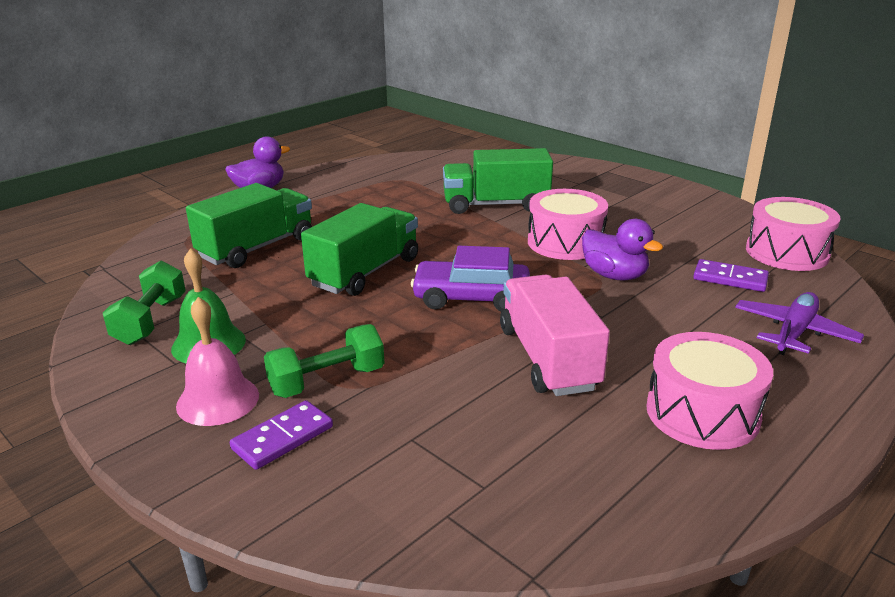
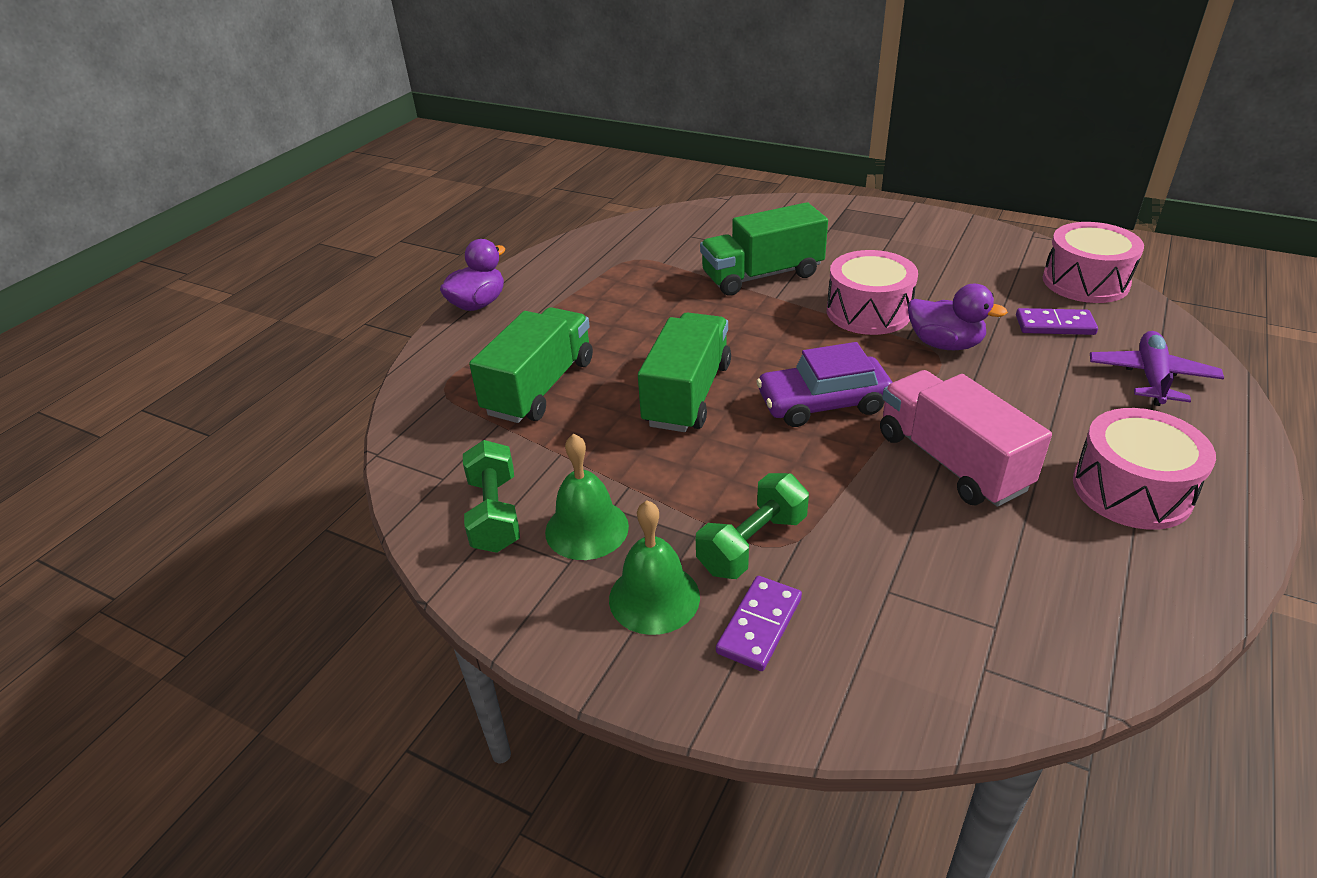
camera: 15 degrees left, 10 degrees up
pink bell [176,297,259,426] -> green bell [609,501,700,635]

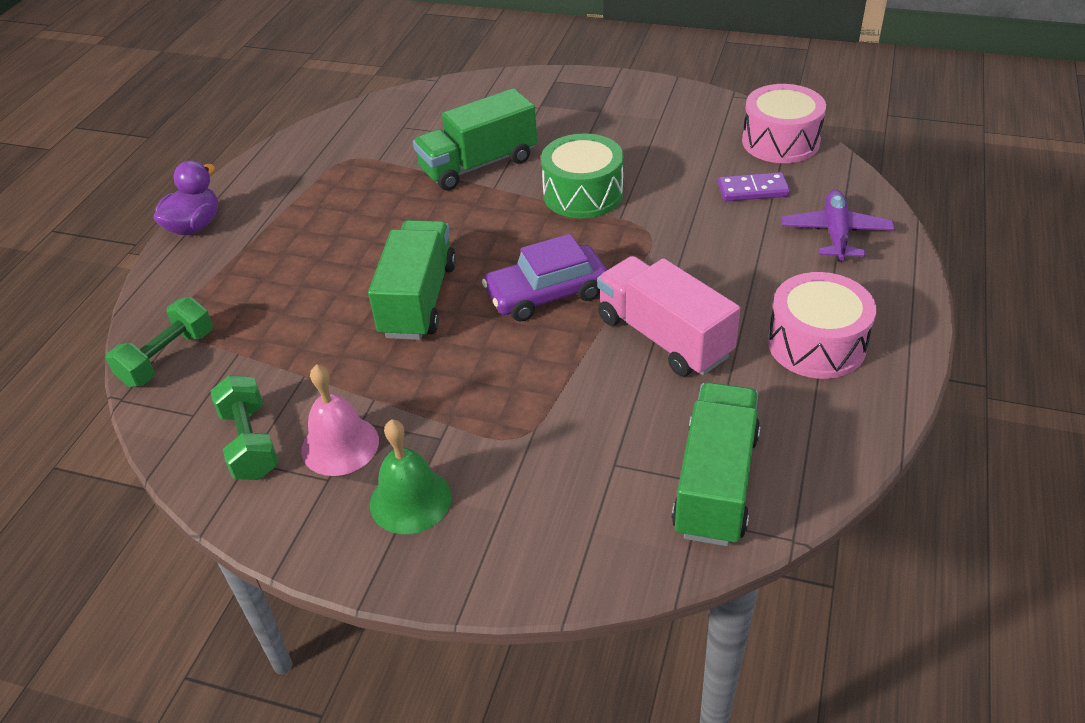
camera: 10 degrees left, 5 degrees up
green truck [469,307,593,423] -> green truck moved to [672,382,760,546]
green bell [545,433,629,560] -> pink bell [301,364,379,476]
green dumbbell [696,473,809,579] -> green dumbbell moved to [106,297,213,387]
purple domino [716,576,802,671] -> none
pink drum [827,250,918,335] -> green drum [541,133,623,218]
purple duck [908,284,1008,350] -> none

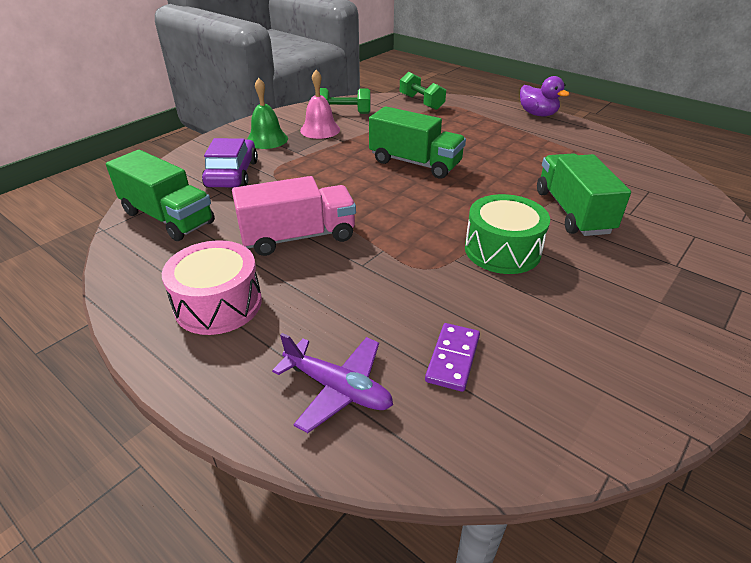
camera: 110 degrees right, 5 degrees down
purple car [482,234,607,322] -> purple car moved to [202,138,258,187]
pink drum [742,84,826,163] -> none

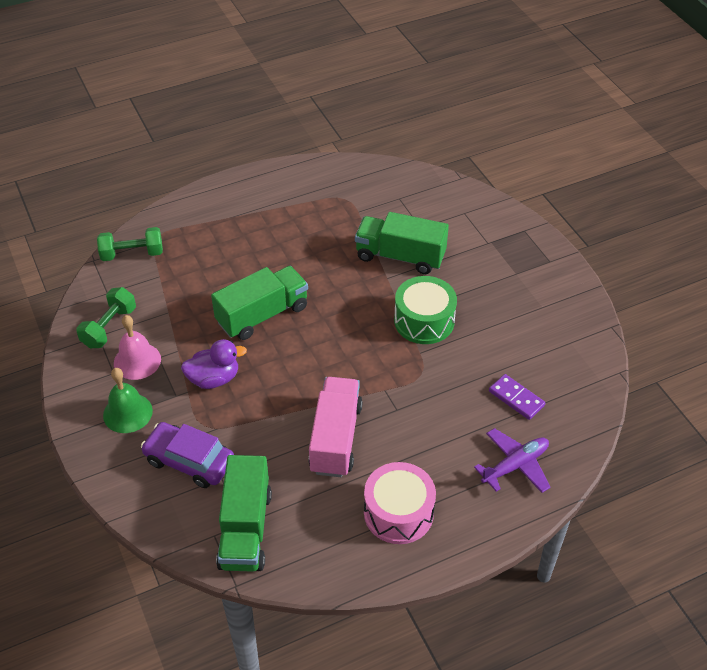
camera: 65 degrees left, 10 degrees up
green truck [106,150,215,241] -> green truck turned 120 degrees clockwise [216,455,272,572]
purple duck [520,76,569,117] -> purple duck moved to [181,339,247,389]

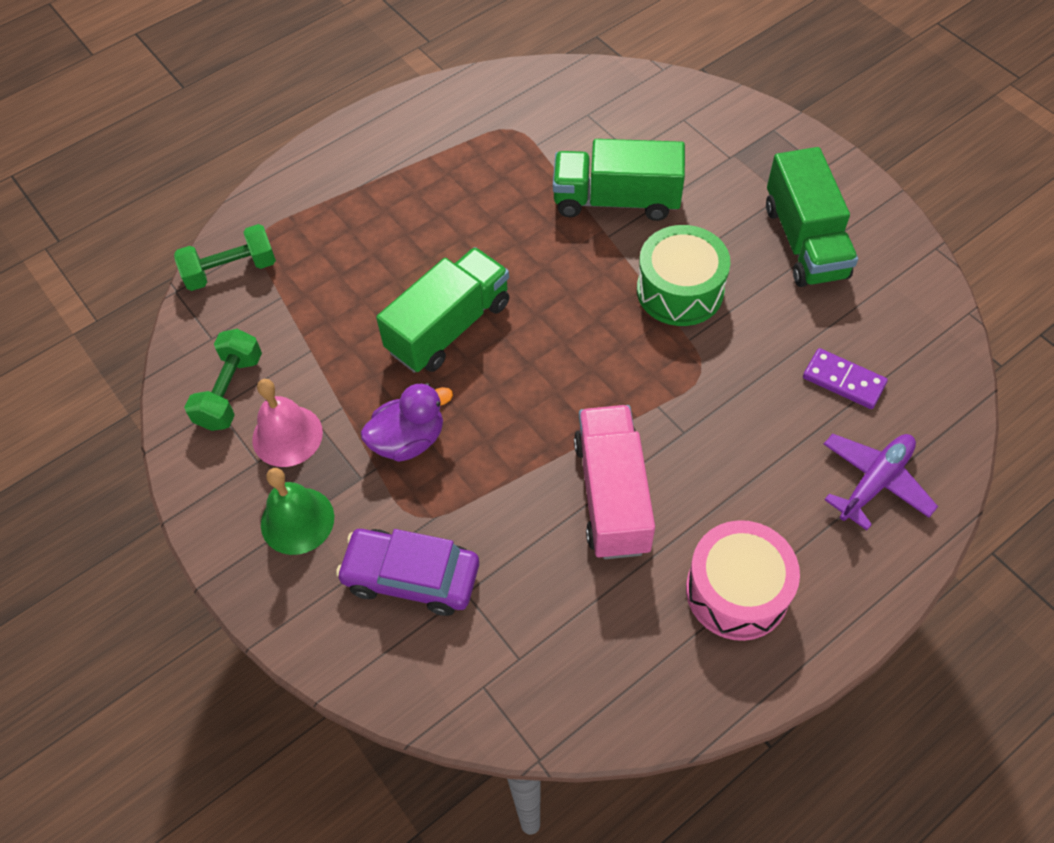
camera: 10 degrees left, 10 degrees up
green truck [216,455,272,572] -> green truck moved to [766,147,858,287]

